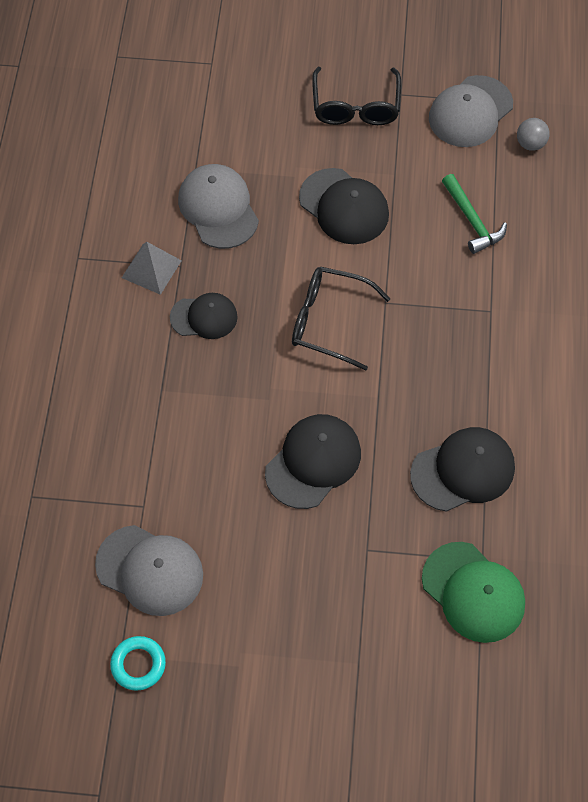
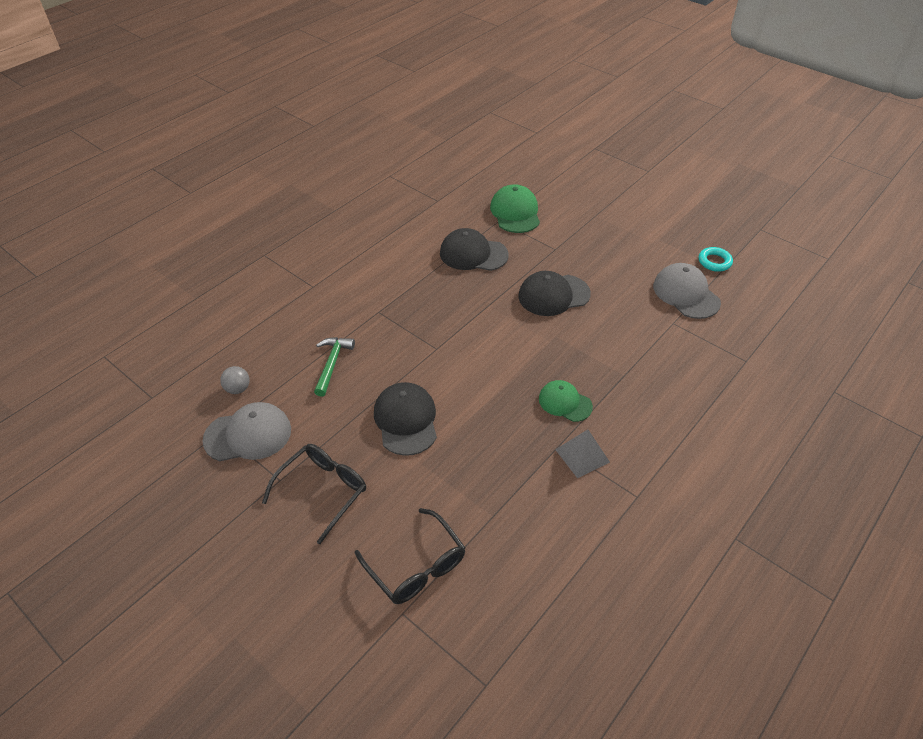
camera: 145 degrees left, 15 degrees down
black cap [170,293,238,339] -> green cap [539,380,593,422]
grey cap [178,164,259,249] -> none
black glasses [292,266,391,371] -> black glasses moved to [355,508,465,604]

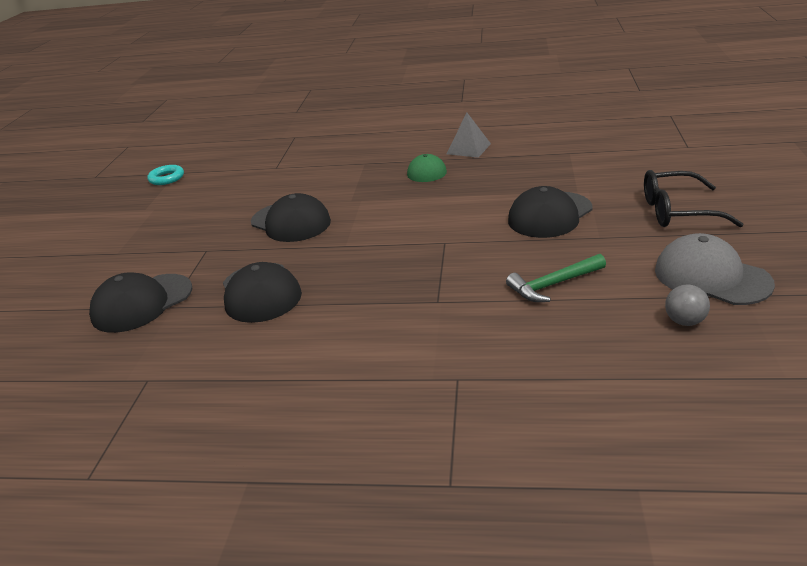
camera: 120 degrees left, 15 degrees down
black glasses [355,508,465,604] -> none
green cap [490,184,540,233] -> black cap [89,272,193,333]
grey cap [653,263,721,319] -> none

